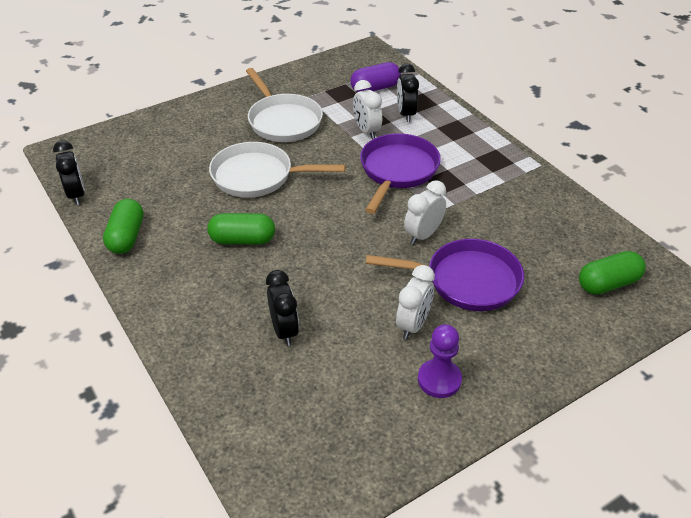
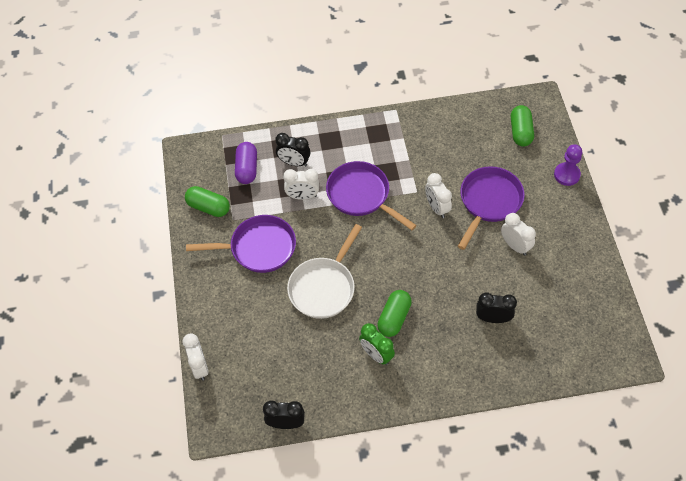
camera: 65 degrees left, 15 degrees up
green capsule [103,199,144,254] -> green capsule moved to [185,186,230,217]
white pan [246,68,323,142] -> purple pan [186,215,296,273]
purple pawn [418,324,462,398] -> purple pawn moved to [554,144,583,186]
none -> white clock [182,334,208,381]
none -> green clock [359,323,395,365]

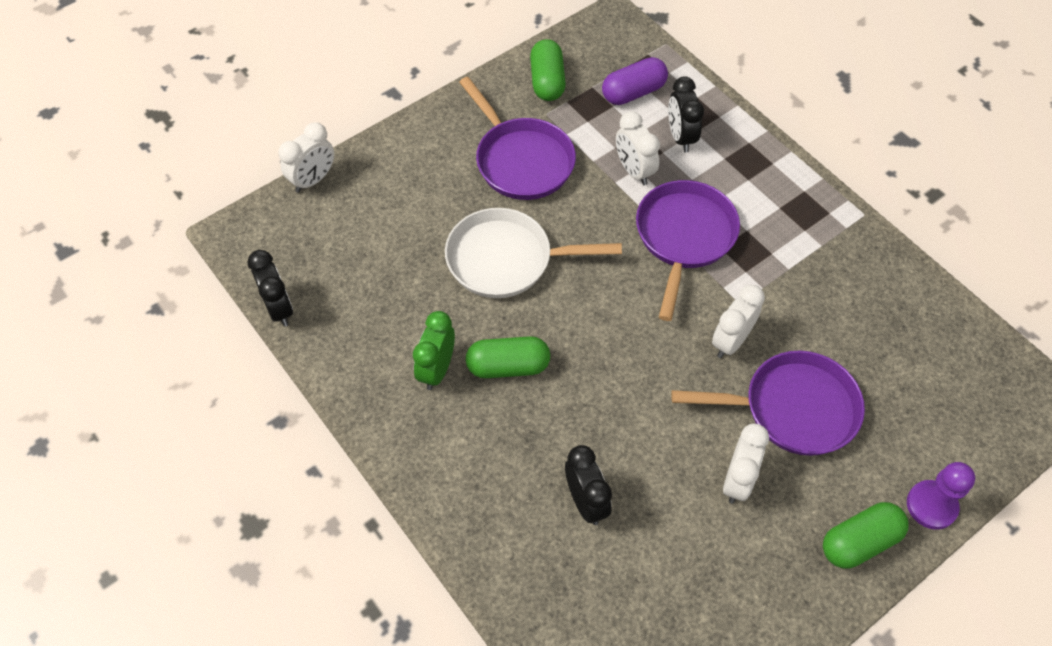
camera: 60 degrees right, 0 degrees up
green capsule [511,105,534,147] -> green capsule moved to [823,502,909,569]

